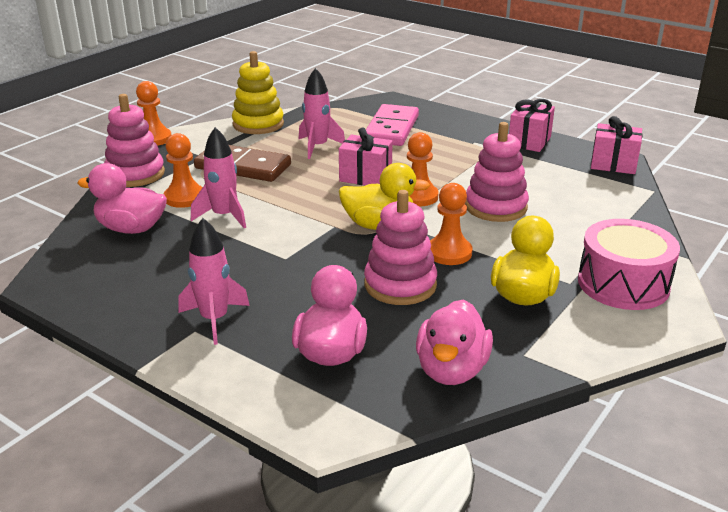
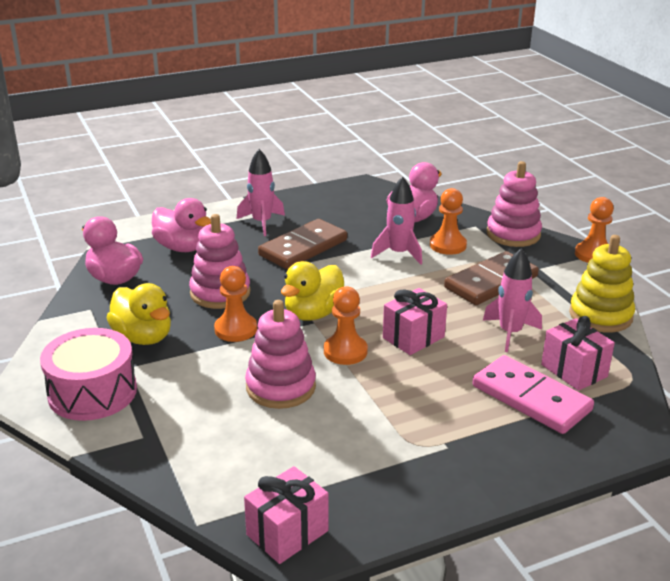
camera: 120 degrees right, 0 degrees up
pink gift [509,99,555,152] -> pink gift moved to [541,316,615,391]
none -> brown domino [258,219,347,269]

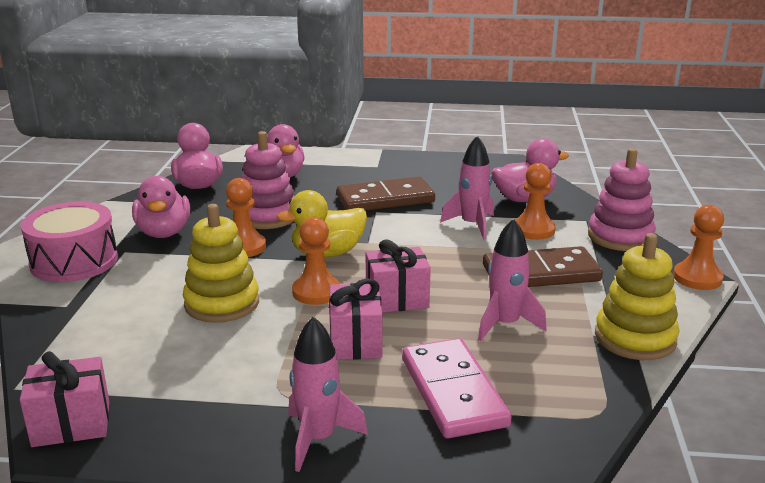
camera: 30 degrees right, 5 degrees down
yellow duck [107,283,171,345] -> pink duck [132,176,190,238]
pink rocket [237,149,285,236] -> pink rocket moved to [288,316,368,472]
pink stacking toy [245,300,316,409] -> yellow stacking toy [183,204,259,323]
pink gift [541,316,615,391] -> pink gift moved to [329,279,382,360]

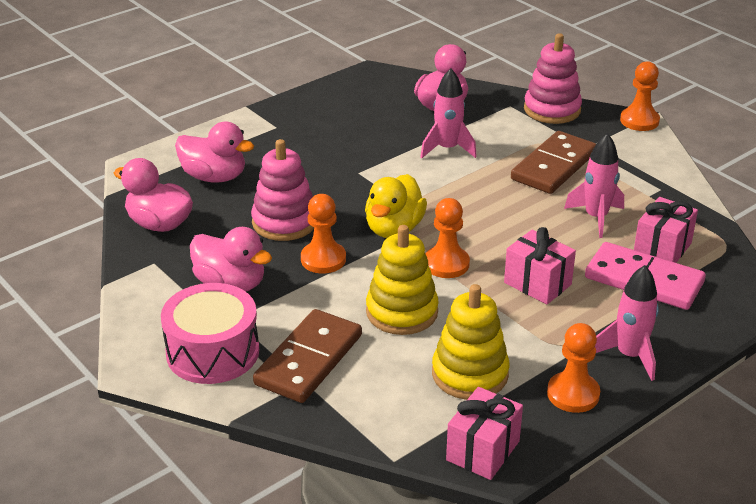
camera: 45 degrees left, 10 degrees up
brown domino [337,177,435,211] -> brown domino moved to [253,309,362,403]
pink gift [366,239,431,313] -> pink gift moved to [634,197,698,263]
orange pawn [515,163,556,240] -> orange pawn moved to [547,323,600,413]
yellow stacking toy [595,233,679,360] -> yellow stacking toy moved to [432,284,509,400]

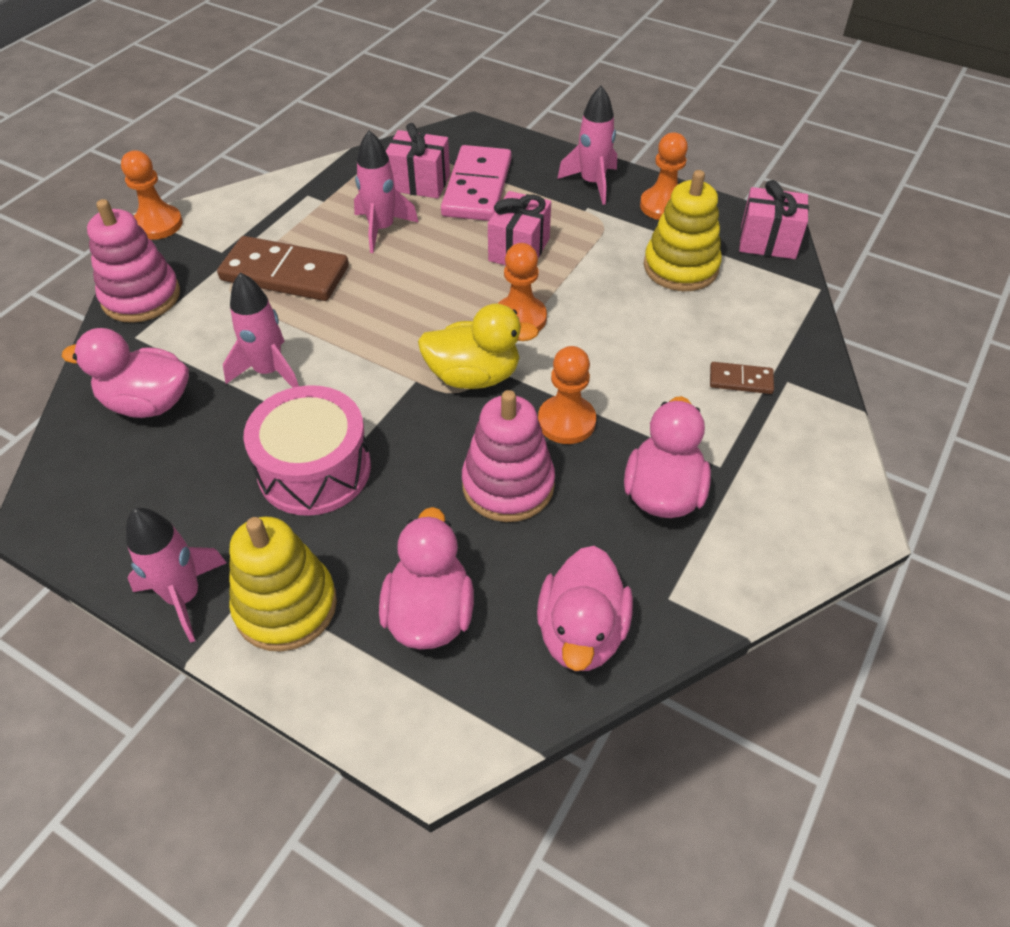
camera: 110 degrees left, 15 degrees up
pink drum [161,283,259,384] -> pink drum moved to [243,385,371,516]
brown domino [253,309,362,403] -> brown domino [710,362,774,394], size x0.48
yellow stacking toy [366,225,439,335] -> yellow stacking toy moved to [229,516,337,652]
none -> pink rocket [126,508,227,643]

